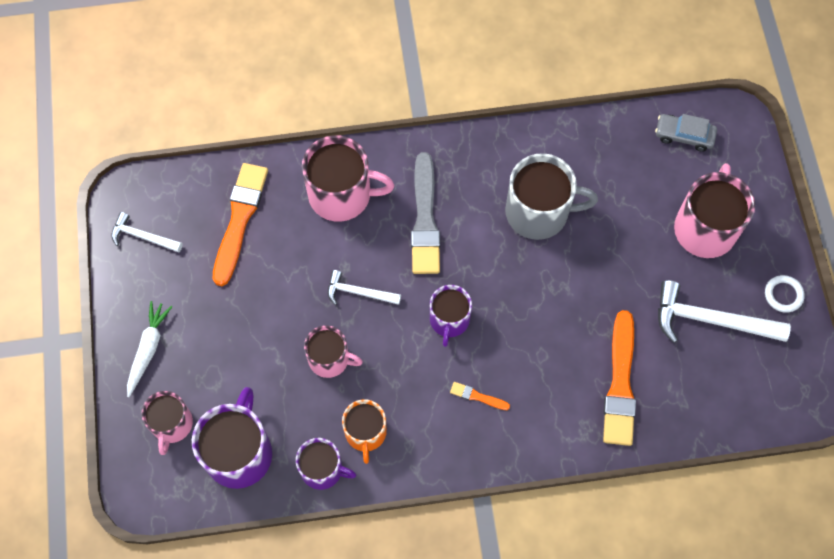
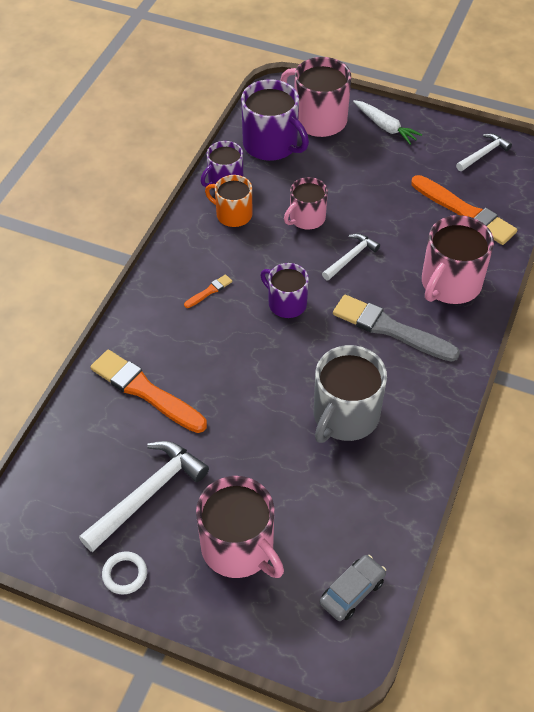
camera: 120 degrees right, 15 degrees down
pink mug [141,391,193,455] -> pink mug [280,57,351,137], size x1.61

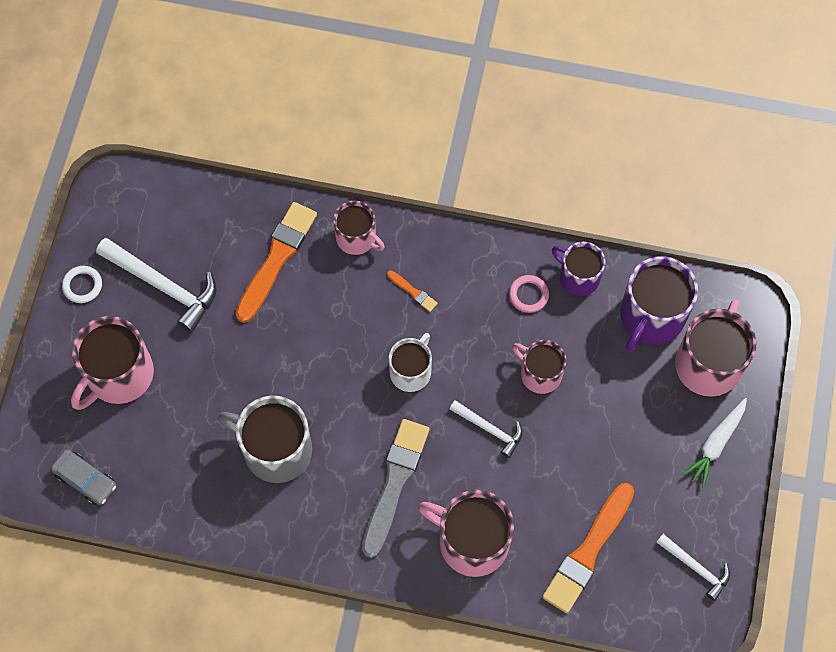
camera: 80 degrees right, 15 degrees up
orange mug [205,175,252,227] -> pink ring [509,275,549,313]
purple mug [260,263,309,318] -> white mug [389,333,432,392]
none -> pink mug [333,201,385,255]

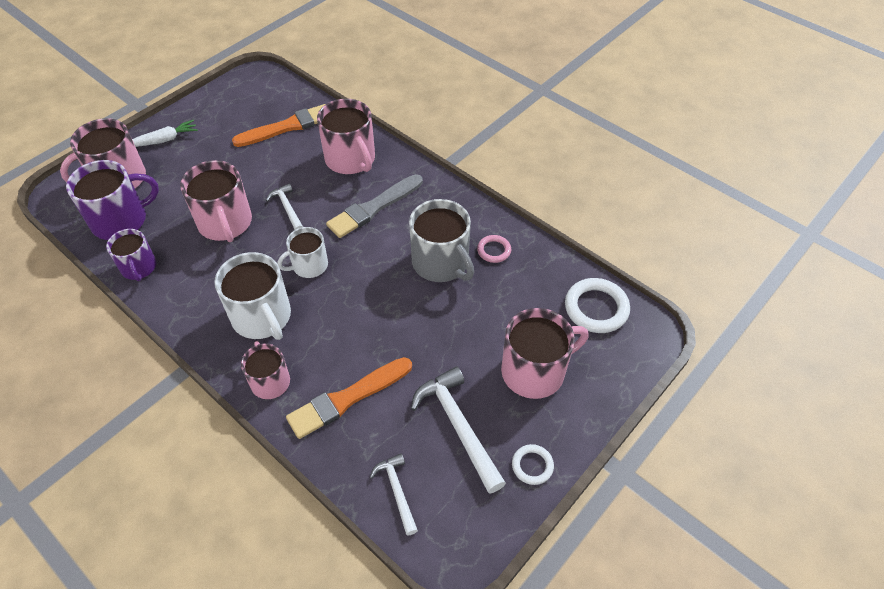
camera: 150 degrees left, 15 degrees down
grey car [51,449,116,505] -> white ring [565,278,630,333]
orange brush [387,271,438,312] -> white mug [214,252,291,340]
pink ring [509,275,549,313] -> pink ring moved to [477,235,511,263]
pink mug [512,340,567,394] -> pink mug [180,160,252,242], size x1.61
white hammer [656,534,730,601] -> white hammer moved to [370,453,418,536]

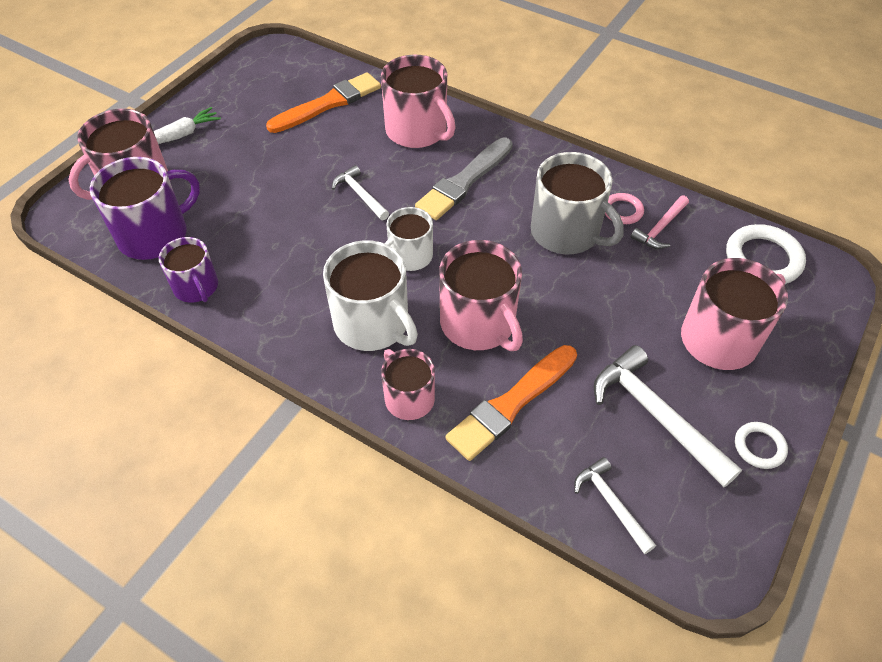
camera: 10 degrees left, 0 degrees up
pink mug [180,160,252,242] -> pink mug moved to [439,240,523,351]
none -> pink hammer [631,195,689,249]

